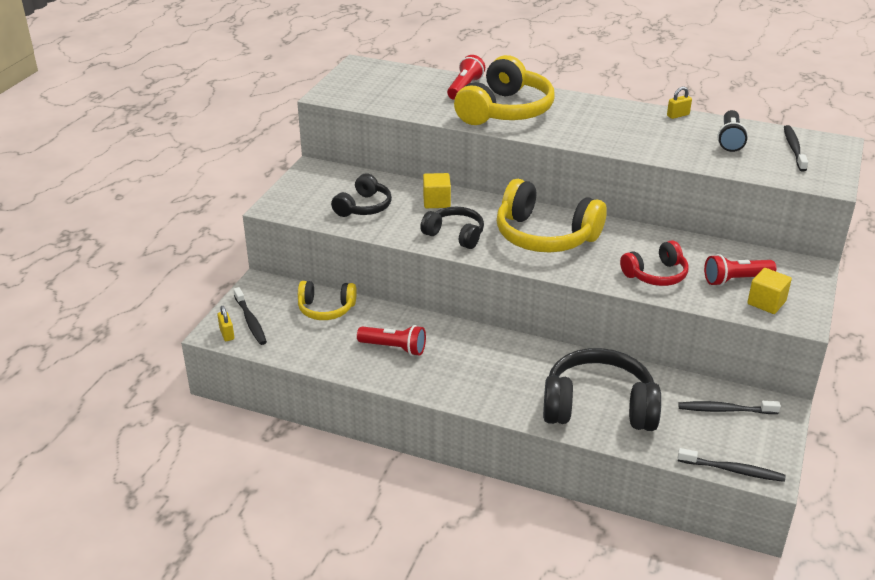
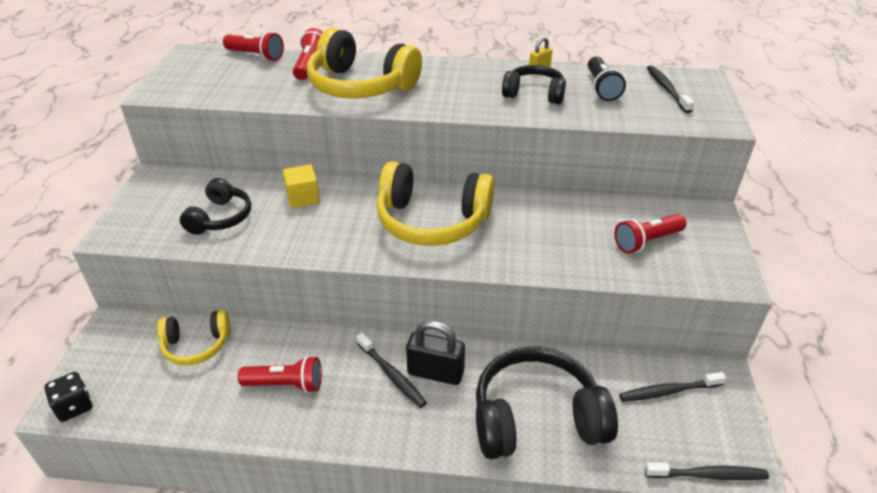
camera: 15 degrees left, 5 degrees up
yellow padlock [218,306,234,341] -> black dice [44,372,92,422]
black toothbrush [234,287,267,345] -> black toothbrush moved to [356,333,427,408]
black headphones [420,207,484,249] -> black headphones moved to [502,65,566,105]
yellow headphones [454,55,554,125] -> yellow headphones turned 105 degrees clockwise [307,28,422,98]
red headphones [620,240,688,286] -> none
yellow cube [747,268,792,314] -> none
none -> red flashlight [223,31,284,61]
none -> black padlock [406,320,465,385]

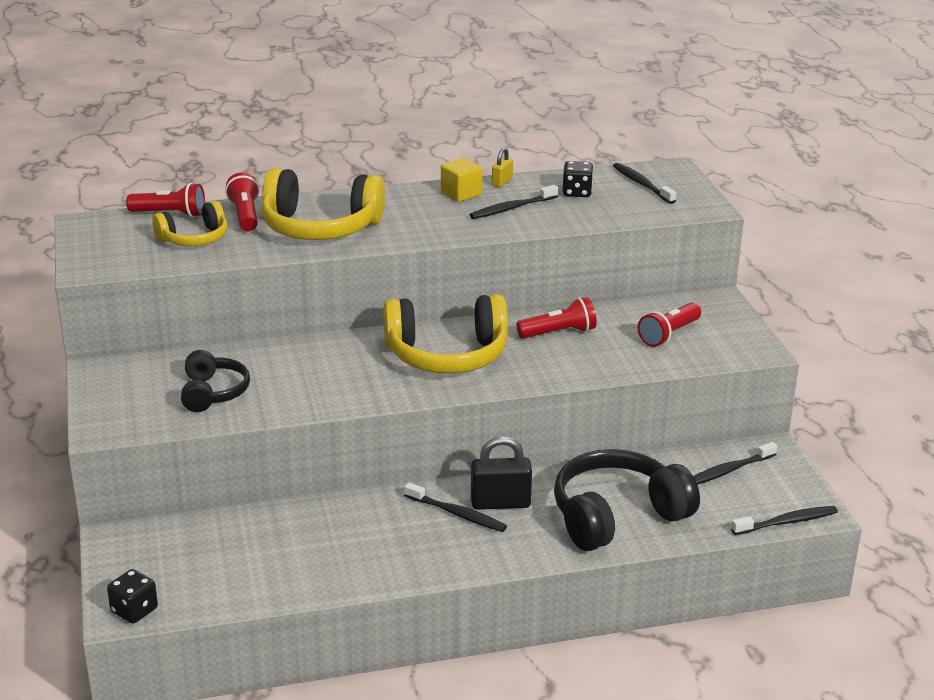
camera: 20 degrees left, 10 degrees down
yellow headphones [157,310,231,365] -> yellow headphones moved to [152,201,227,246]
red flashlight [238,356,322,393] -> red flashlight moved to [516,297,597,339]
yellow cube [283,165,320,208] -> yellow cube moved to [441,158,483,202]
black headphones [502,65,566,105] -> black toothbrush [470,185,558,219]
black flashlight [588,56,626,101] -> black dice [563,161,593,197]

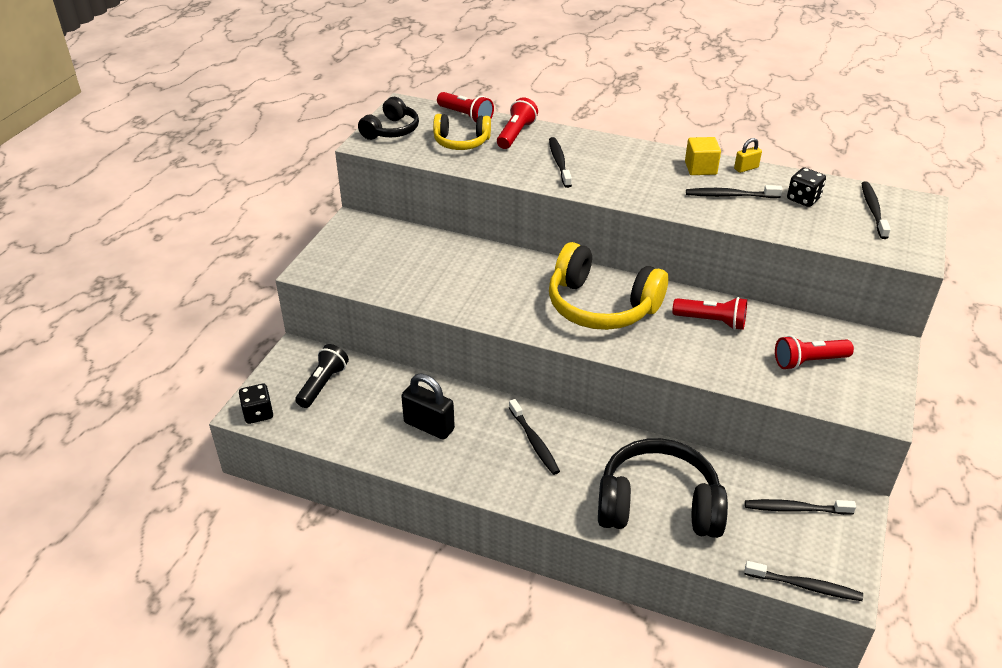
camera: 35 degrees right, 10 degrees up
black headphones [181,350,250,412] -> black headphones moved to [358,97,419,140]
yellow headphones [261,168,385,240] -> black toothbrush [549,137,572,188]
black padlock [471,436,532,510] -> black padlock moved to [401,374,455,440]
none -> black flashlight [295,344,349,408]

